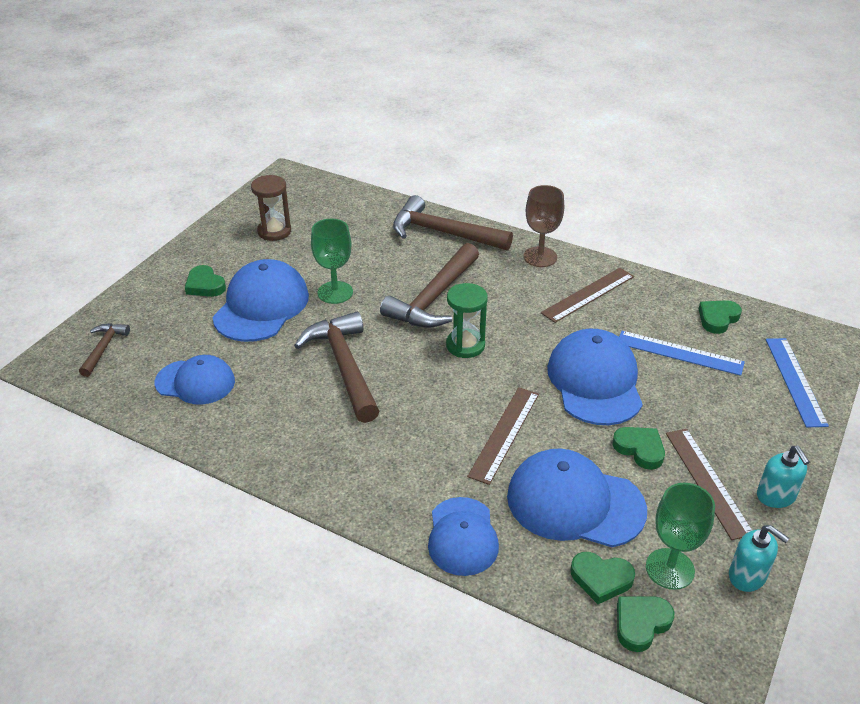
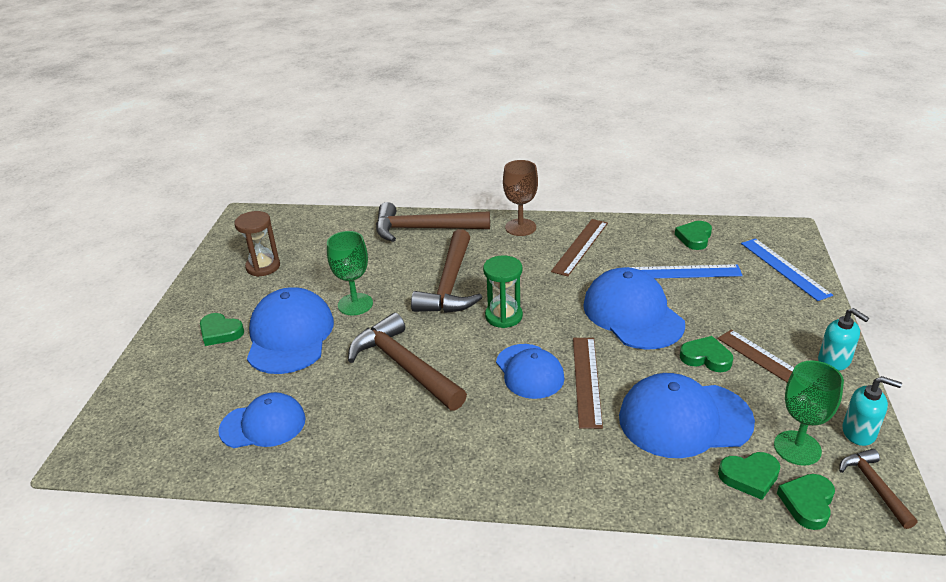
camera: 20 degrees left, 5 degrees down
brown hammer [79,323,130,377] -> brown hammer moved to [839,449,917,529]
blue cap [428,497,499,576] -> blue cap moved to [496,344,565,399]

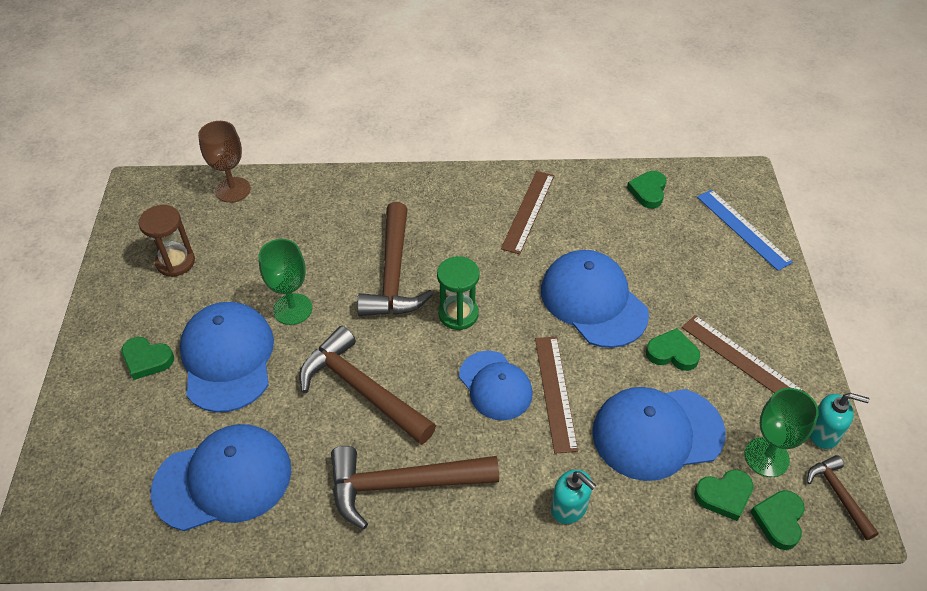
camera: 10 degrees left, 15 degrees up
blue cap [218,392,306,448] -> blue cap [151,424,291,531], size x1.52
brown hammer [376,202,490,242] -> brown hammer moved to [331,446,499,529]
brown goblet [503,160,538,236] -> brown goblet moved to [198,121,251,203]
blue ruler [628,264,743,279] -> none
turquoise soap dispenser [818,308,869,371] -> turquoise soap dispenser moved to [551,469,596,524]

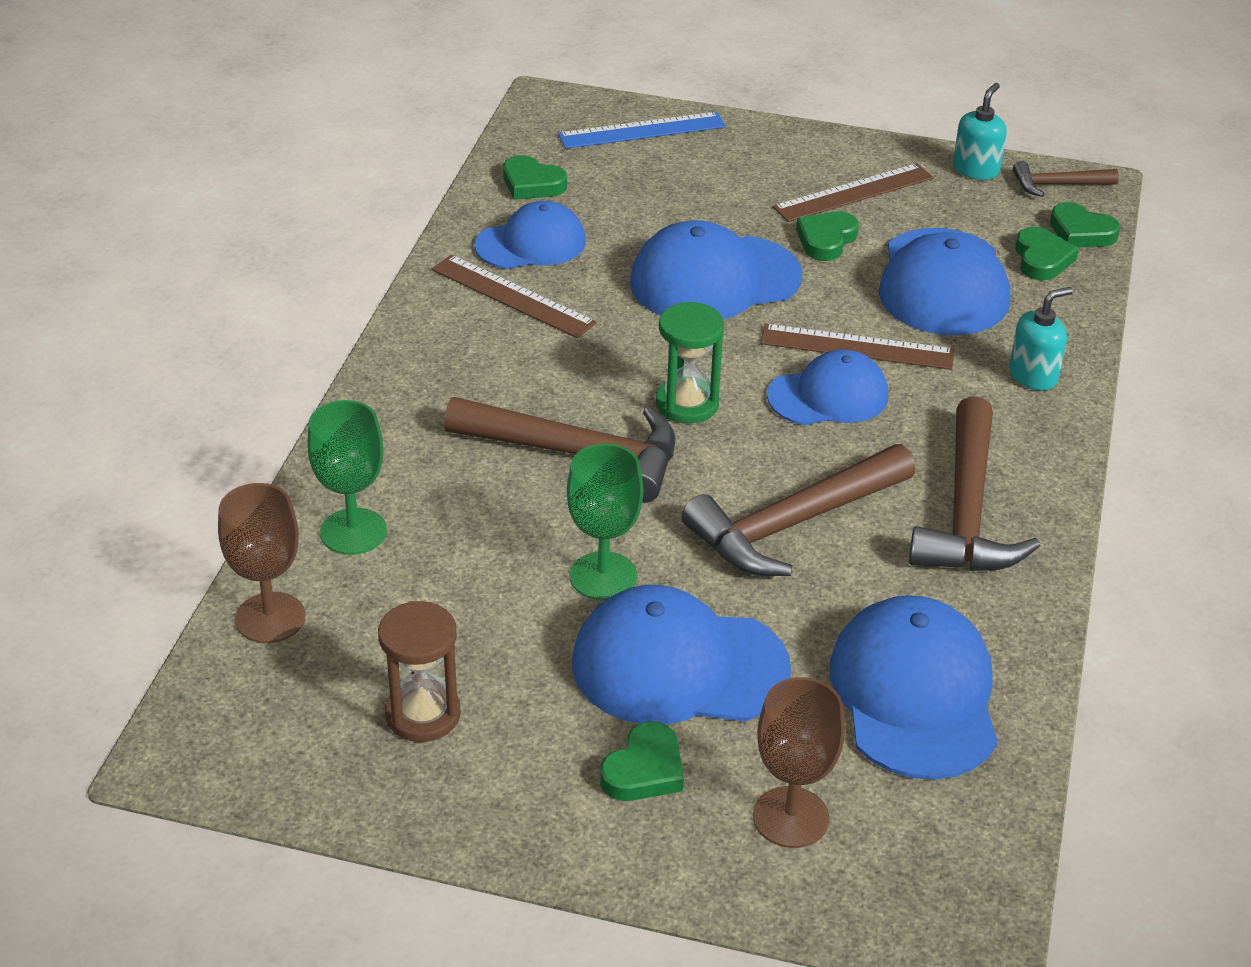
camera: 75 degrees left, 10 degrees down
green goblet [744,388,819,477] -> green goblet moved to [307,400,387,555]
none -> blue cap [474,201,586,269]
none -> brown goblet [753,677,845,848]

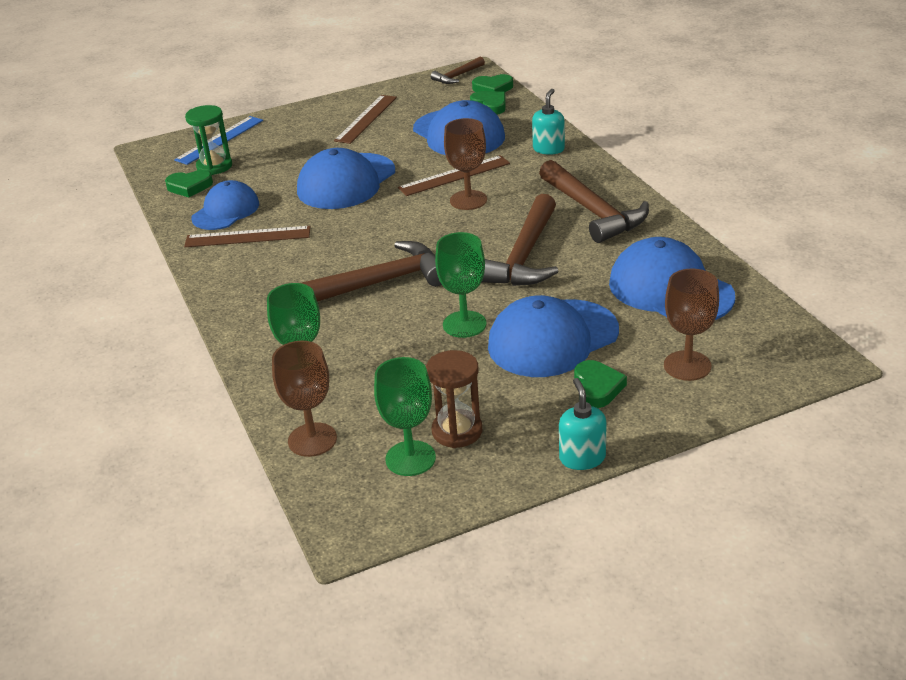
camera: 35 degrees left, 5 degrees down
green hourglass [656,302,724,424] -> green hourglass moved to [185,105,232,175]
blue cap [767,350,888,425] -> brown goblet [444,118,487,210]
green heart [796,211,859,261] -> none
turquoise soap dispenser [953,83,1007,180] -> turquoise soap dispenser moved to [559,378,607,470]
none -> green goblet [374,357,436,476]

